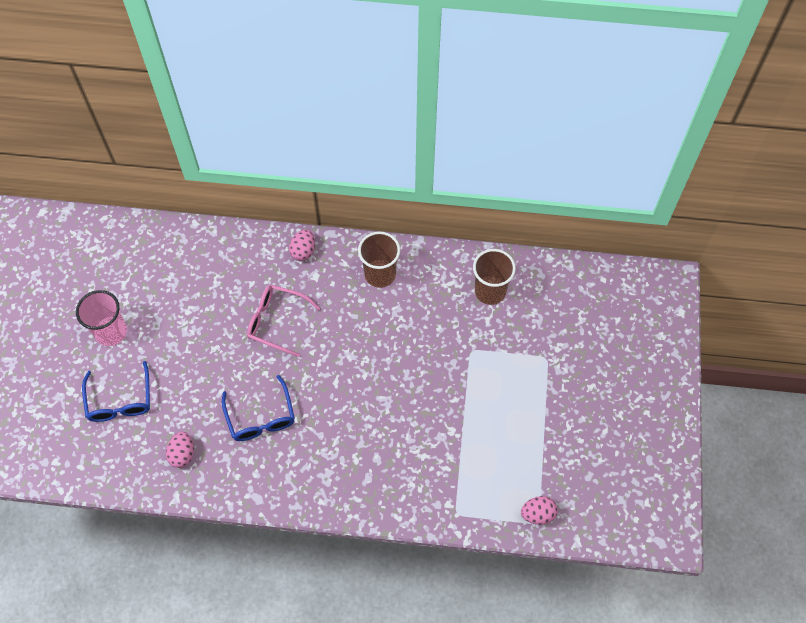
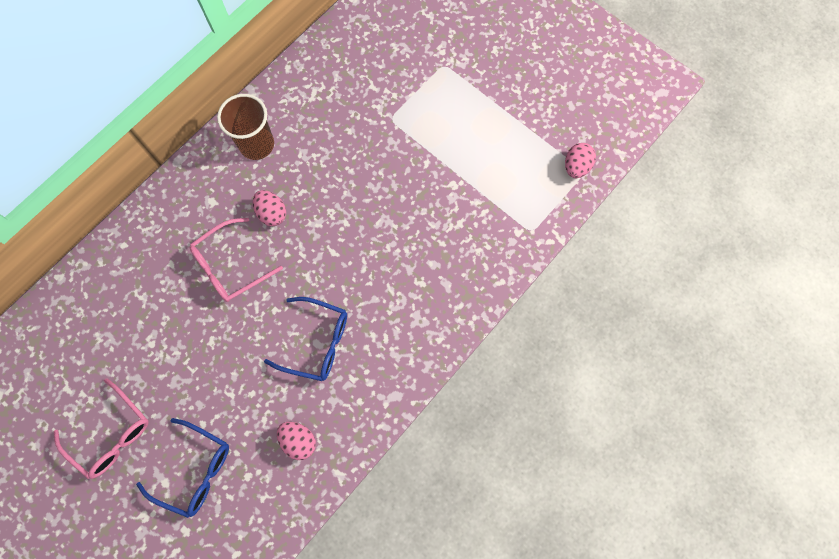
camera: 55 degrees left, 10 degrees up
pink cup [76,290,127,346] -> pink glasses [54,379,149,479]
pink egg [289,229,315,261] -> pink egg moved to [253,190,286,226]
brown cup [473,249,516,305] -> none

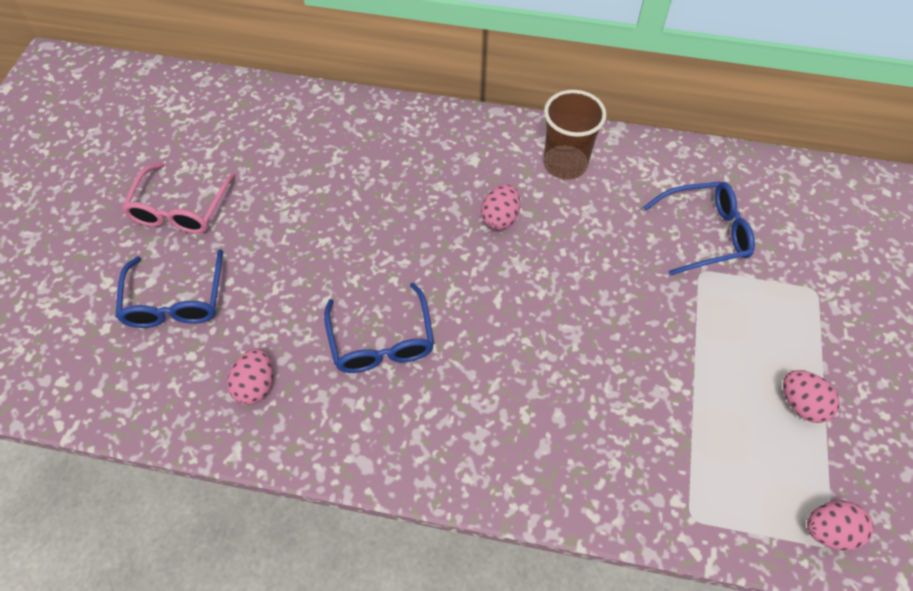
camera: 60 degrees right, 15 degrees down
pink glasses [189,218,283,302] -> none
none -> blue glasses [643,181,755,276]
none -> pink egg [783,370,839,423]

